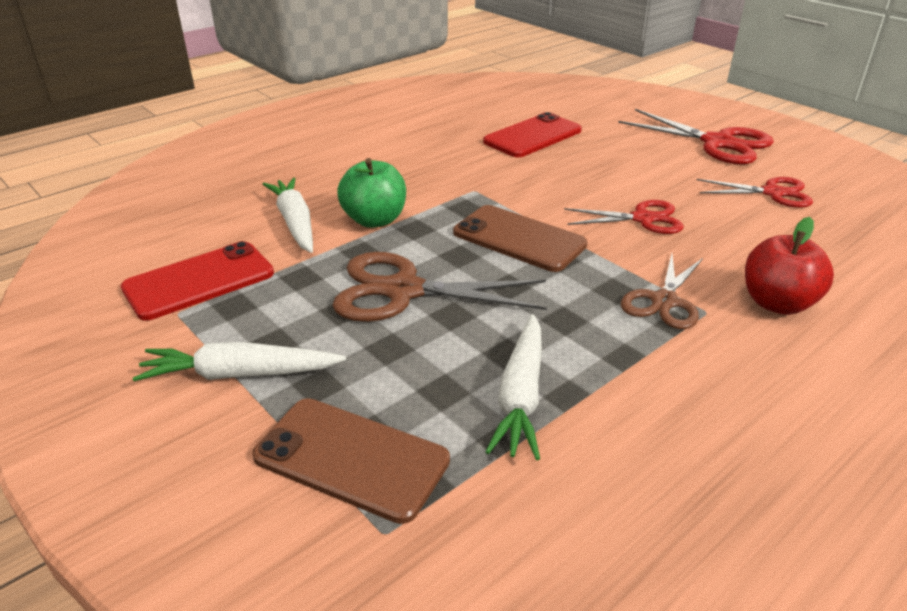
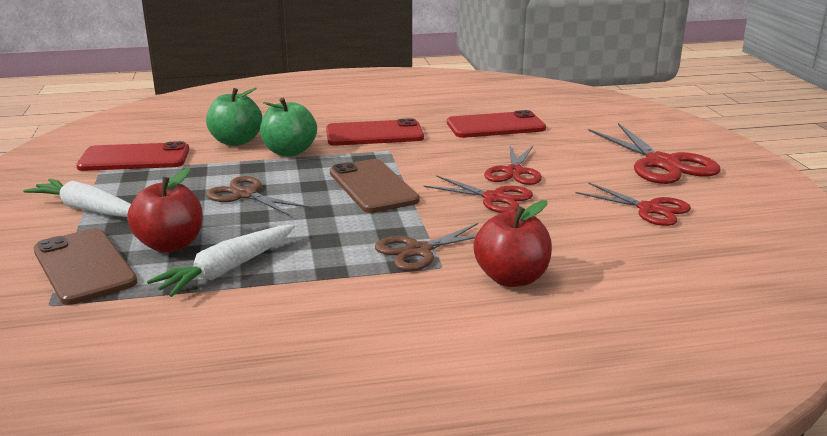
camera: 30 degrees right, 10 degrees down
white carrot [263,178,313,253] -> green apple [206,88,262,146]
brown scissors [332,252,547,322] -> brown scissors [206,176,309,216], size x0.64
none -> red apple [127,168,203,253]
none -> red phone [326,118,424,146]
none -> red scissors [484,146,542,185]

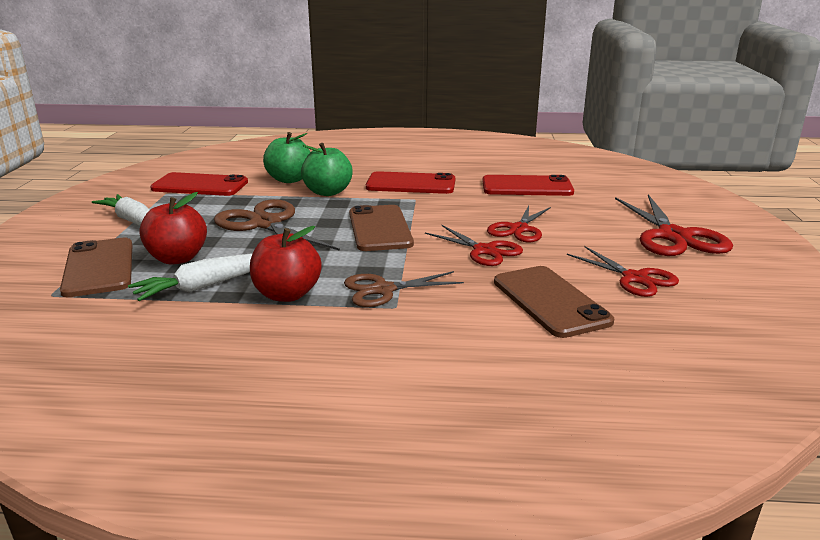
camera: 15 degrees right, 0 degrees up
brown scissors [206,176,309,216] -> brown scissors [214,199,340,251], size x1.57
red apple [473,200,552,287] -> red apple moved to [250,226,322,302]
none -> brown phone [494,266,614,338]

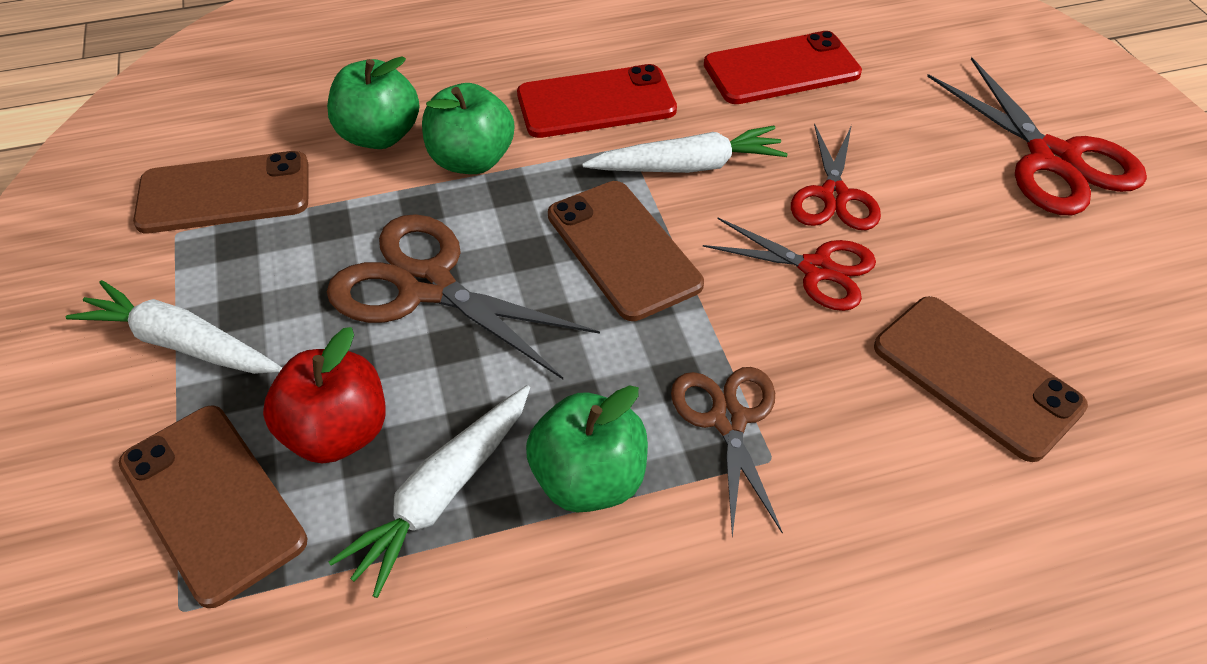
camera: 20 degrees left, 25 degrees up
red phone [150,172,248,196] -> brown phone [133,151,308,233]
red apple [250,226,322,302] -> green apple [526,385,648,512]
brown scissors [344,271,464,307] -> brown scissors turned 120 degrees clockwise [671,367,783,537]
red scissors [567,246,679,297] -> none
none -> white carrot [582,126,788,173]

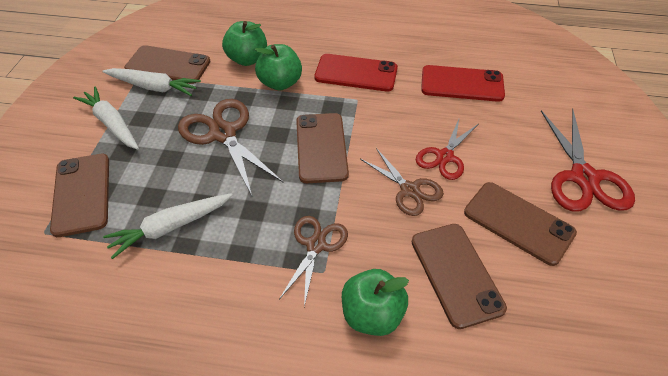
camera: 25 degrees right, 0 degrees up
red apple [263,327,386,463] -> none
green apple [526,385,648,512] -> green apple moved to [342,269,409,336]
white carrot [582,126,788,173] -> white carrot moved to [102,68,201,96]
red scissors [703,218,876,311] -> brown scissors [360,148,444,216]
none -> brown phone [464,182,577,266]

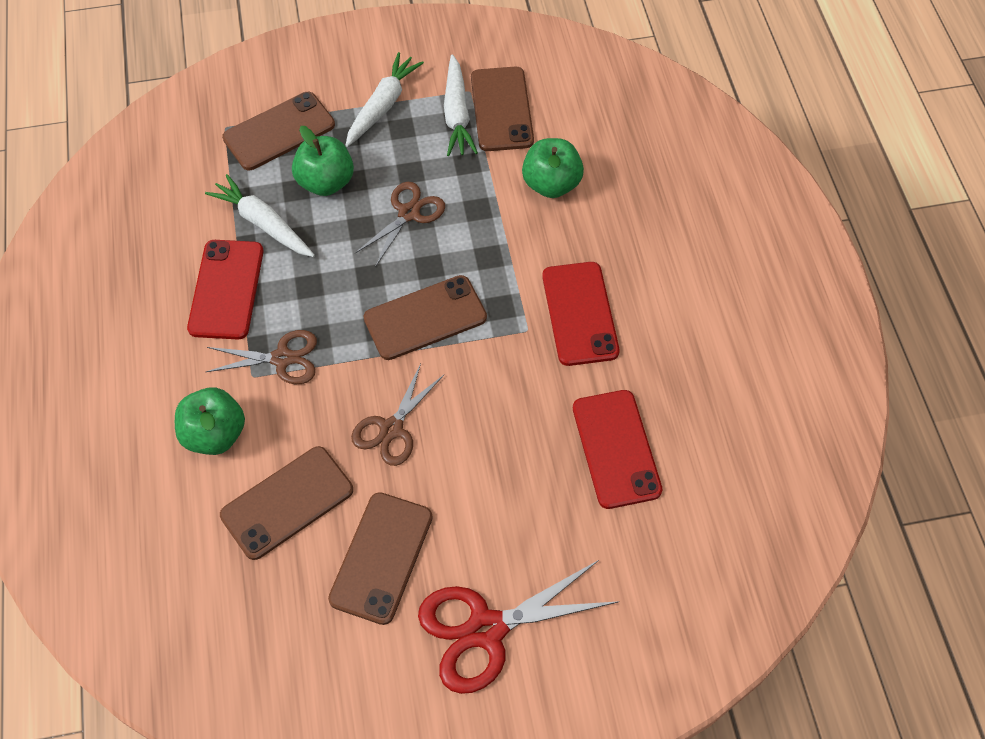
camera: 70 degrees right, 10 degrees up
brown scissors [178,99,284,196] -> brown scissors [355,182,445,267], size x0.64
green apple [255,44,302,90] -> green apple moved to [292,126,354,196]
red scissors [415,119,478,180] -> none
none -> red phone [187,240,264,339]

